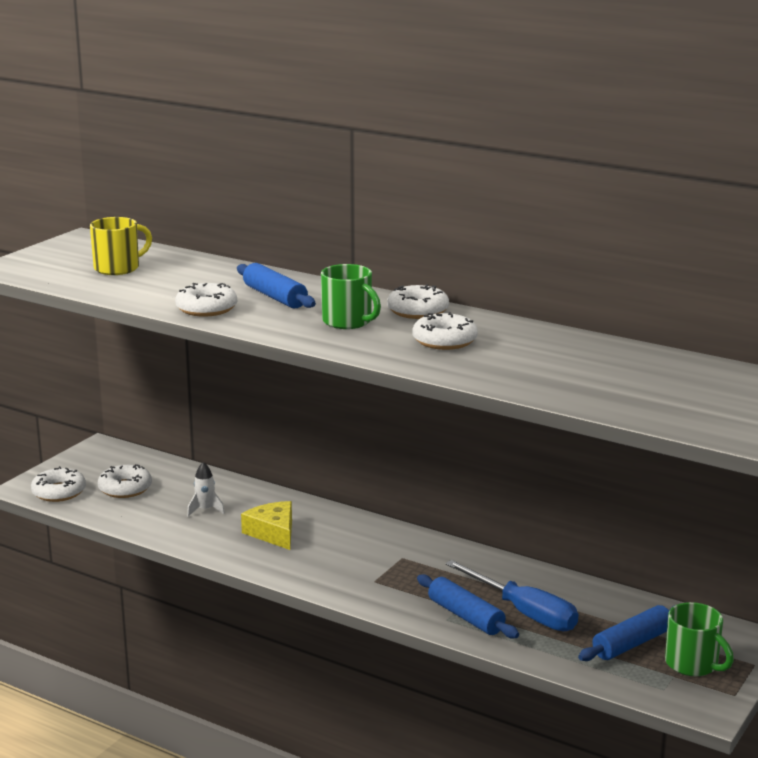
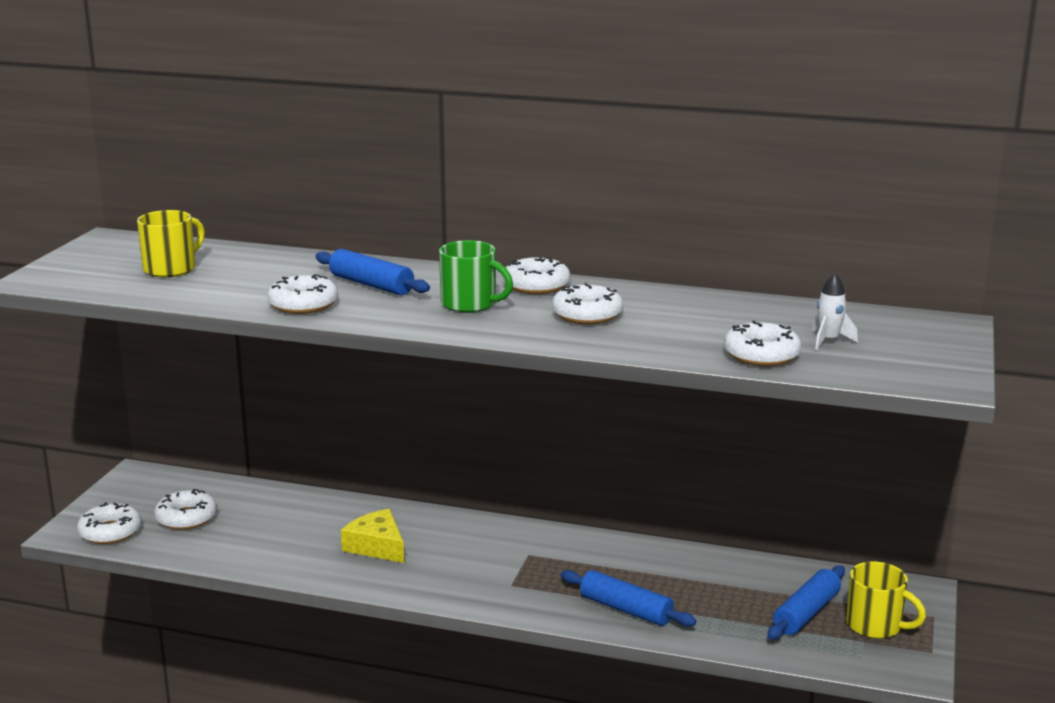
camera: 15 degrees left, 0 degrees up
white rocket [187,462,225,516] -> white rocket moved to [812,273,858,350]
blue screwdriver [445,560,578,631] -> none
green mug [665,602,734,676] -> yellow mug [846,561,926,639]
none -> white donut [724,321,801,366]

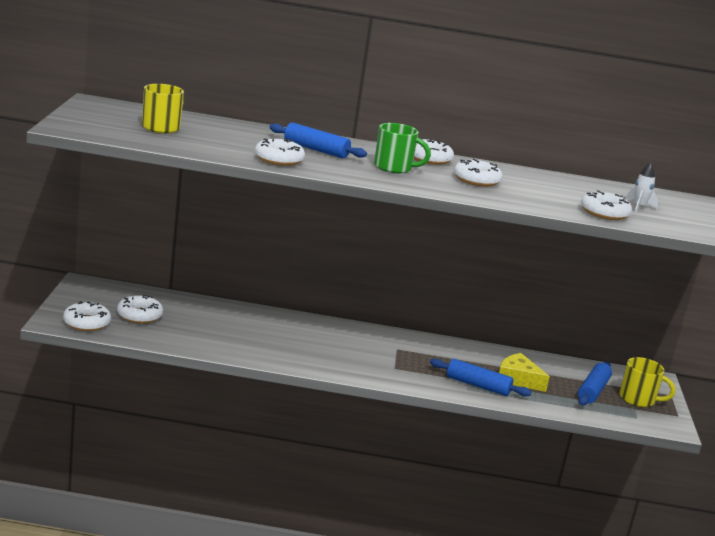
camera: 15 degrees left, 0 degrees up
yellow cheese [341,509,404,563] -> yellow cheese moved to [499,353,550,392]

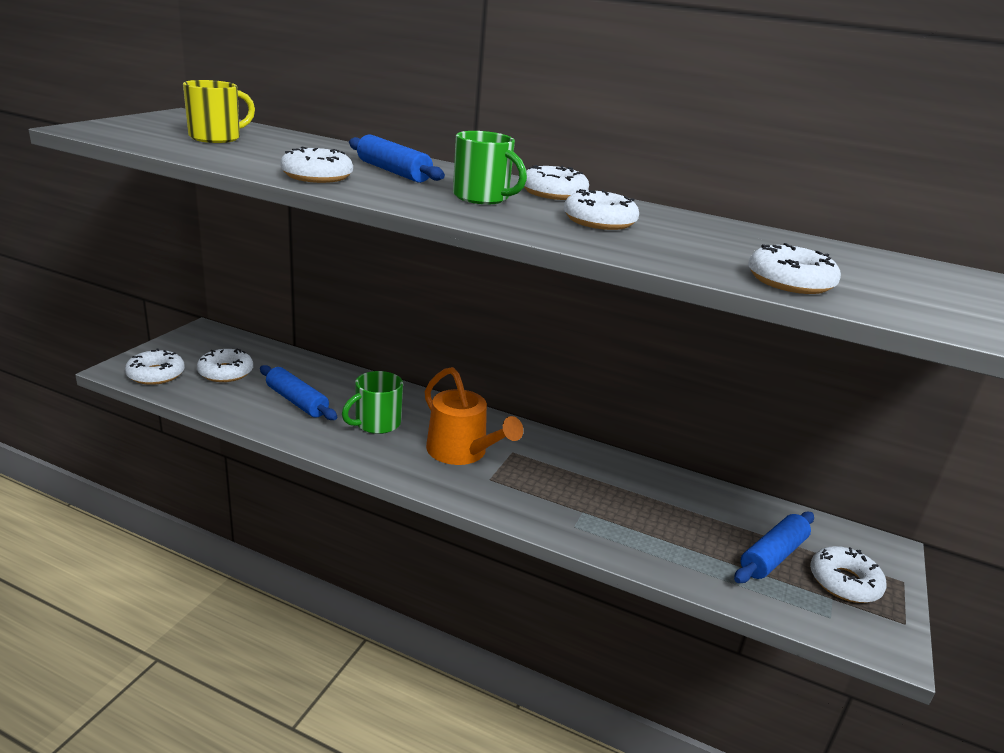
camera: 20 degrees right, 5 degrees up
blue rolling pin [430,358,531,396] -> blue rolling pin moved to [260,365,337,420]
yellow cheese [499,353,550,392] -> none
yellow mug [619,357,675,407] -> white donut [810,546,887,603]
white rocket [626,162,658,212] -> none
none -> green mug [342,371,403,434]
none -> orange watering can [425,367,523,465]

